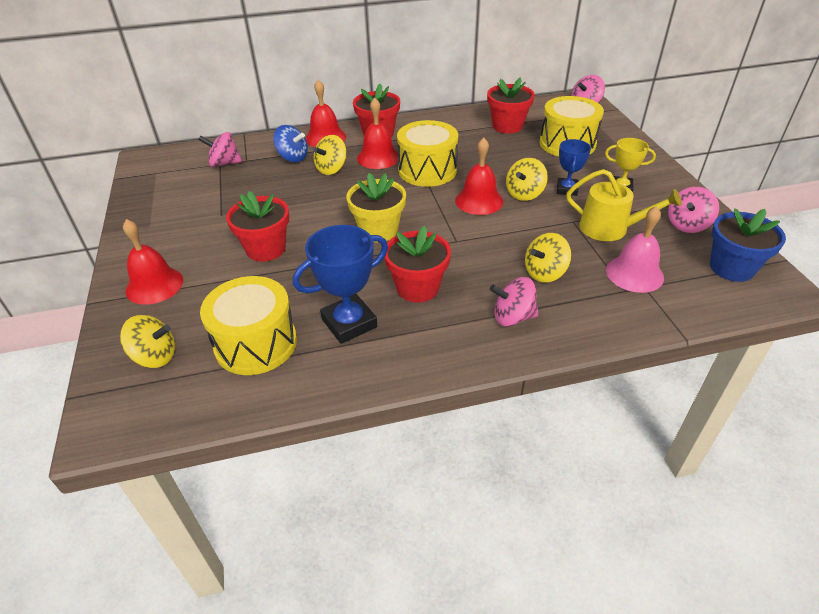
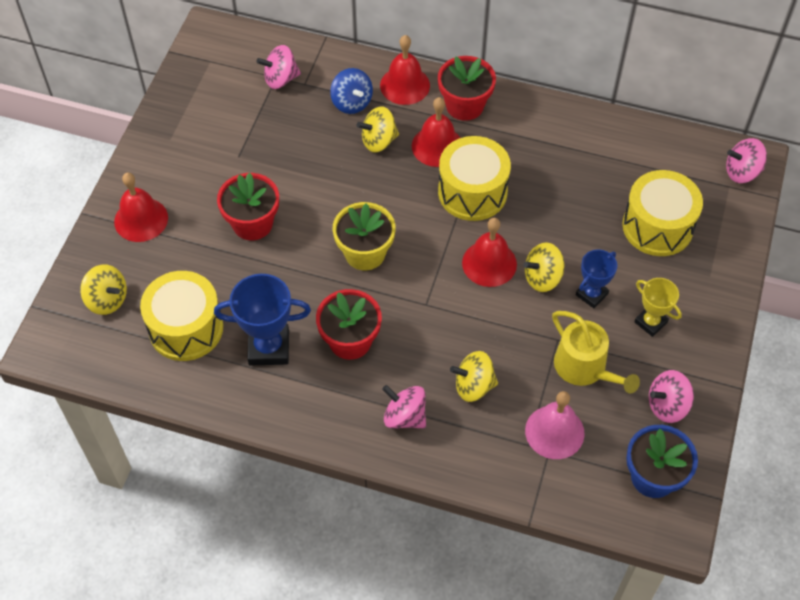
camera: 30 degrees right, 15 degrees up
pink spinning top [198,132,242,167] -> pink spinning top turned 45 degrees counterclockwise [256,45,301,89]
red flower pot [487,77,535,134] -> none

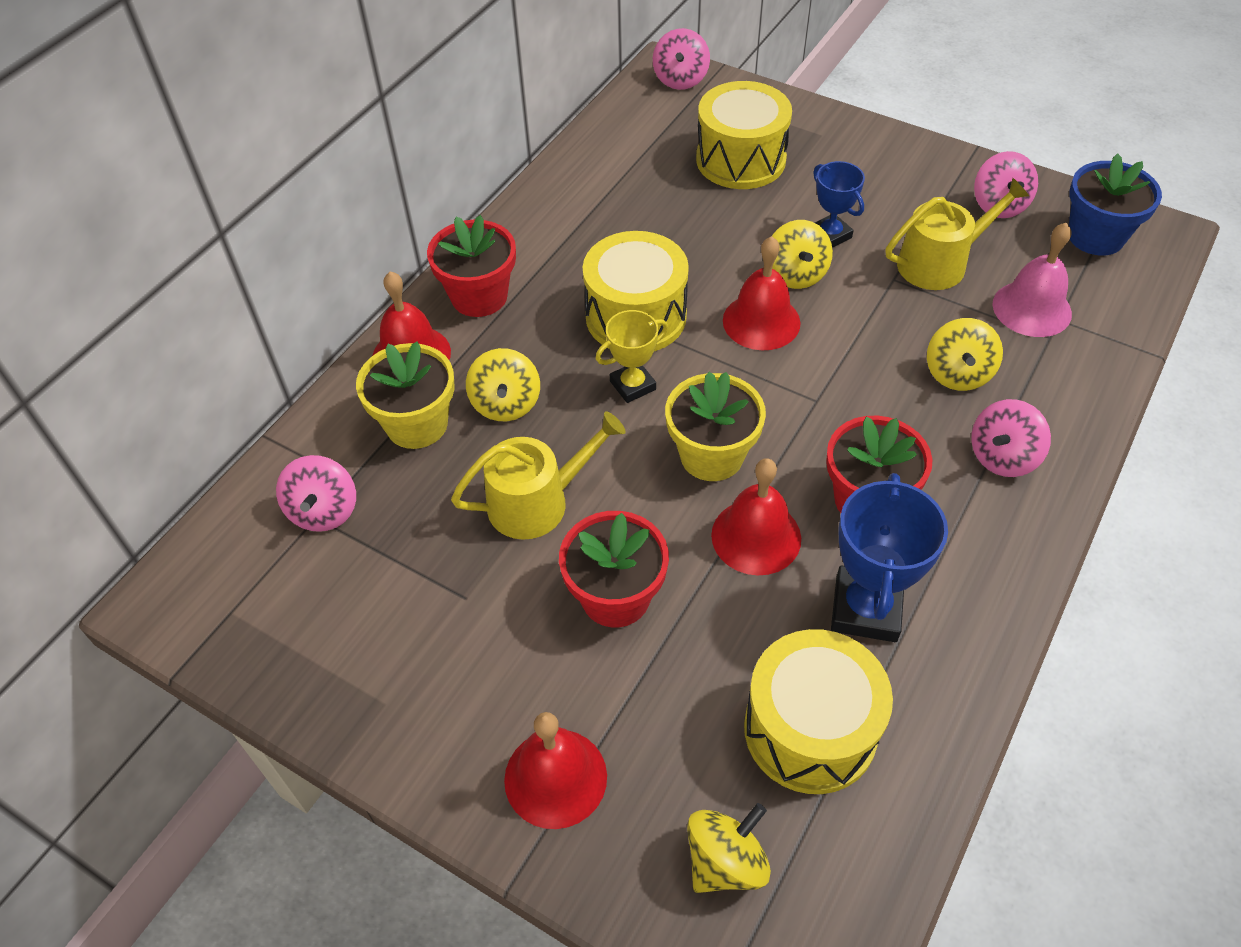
camera: 75 degrees left, 5 degrees down
blue spinning top [330,68,373,114] -> yellow flower pot [356,342,455,449]
red bell [412,97,460,167] -> red bell moved to [711,458,801,575]
yellow trophy [634,278,682,337] -> yellow trophy moved to [596,310,668,403]
none -> yellow watering can [451,411,626,540]

